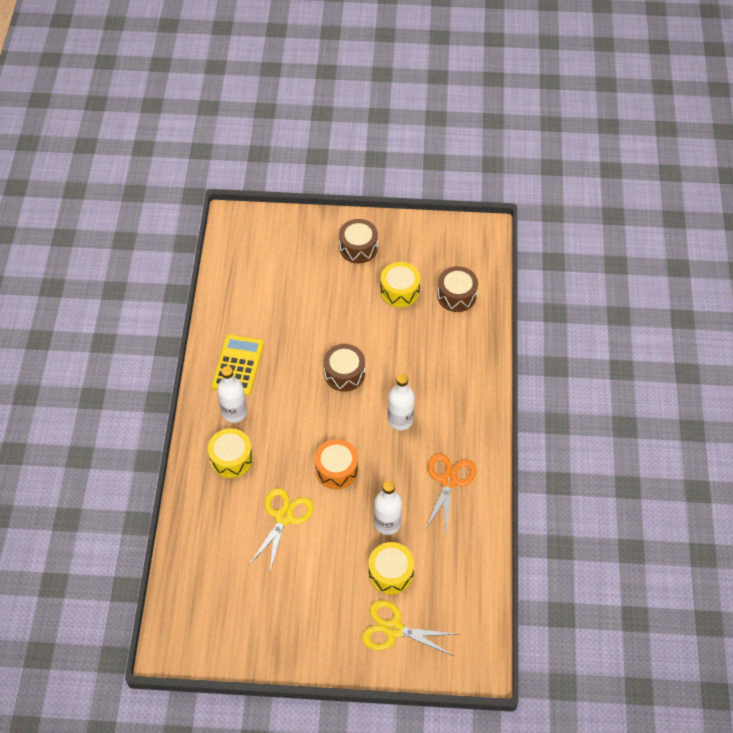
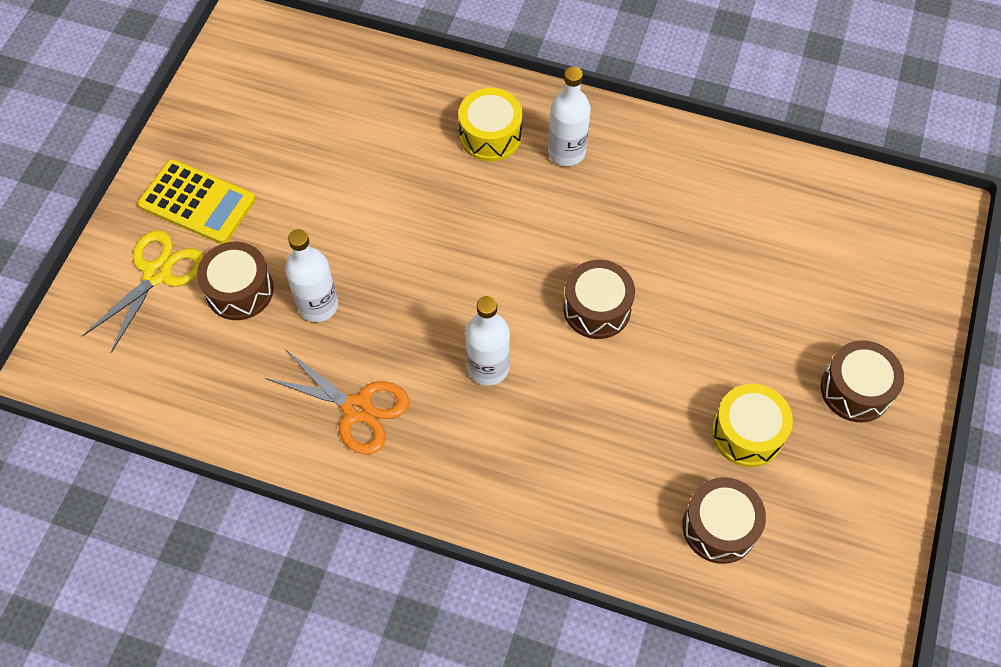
camera: 105 degrees right, 5 degrees up
yellow calculator [211,334,264,395] -> yellow calculator moved to [138,159,256,244]
yellow scissors [248,488,314,572] -> none
orange drum [315,439,358,489] -> none
yellow drum [369,542,414,595] -> brown drum [197,242,274,320]

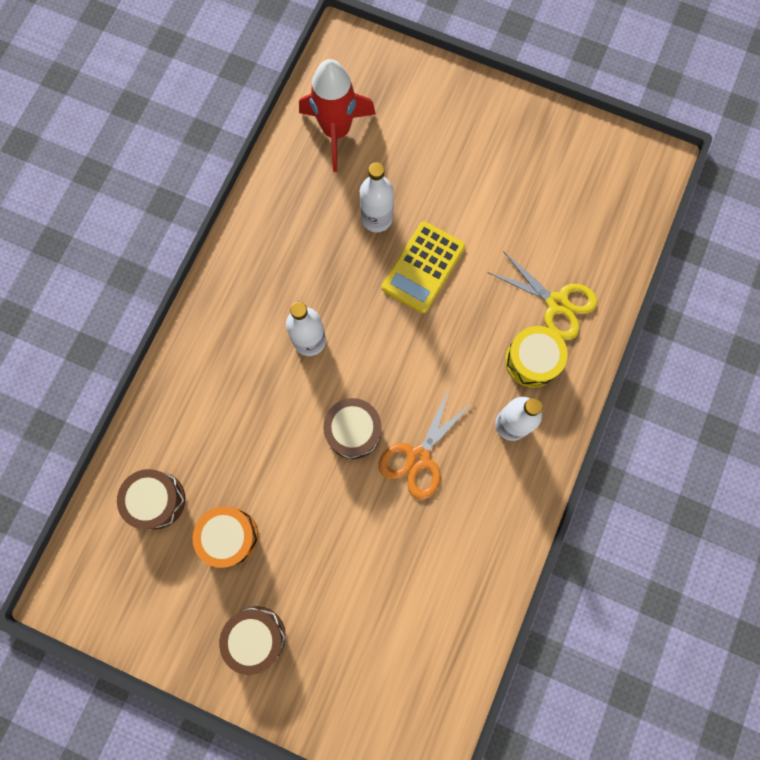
camera: 95 degrees right, 15 degrees up
yellow scissors [82,230,204,353] -> yellow scissors moved to [488,251,598,340]
yellow calculator [138,159,256,244] -> yellow calculator moved to [382,221,465,313]
brown drum [197,242,274,320] -> none
orange scissors [265,349,409,455] -> orange scissors moved to [379,387,472,500]
yellow drum [712,384,793,467] -> orange drum [192,506,258,568]
none -> red rocket [299,59,376,172]

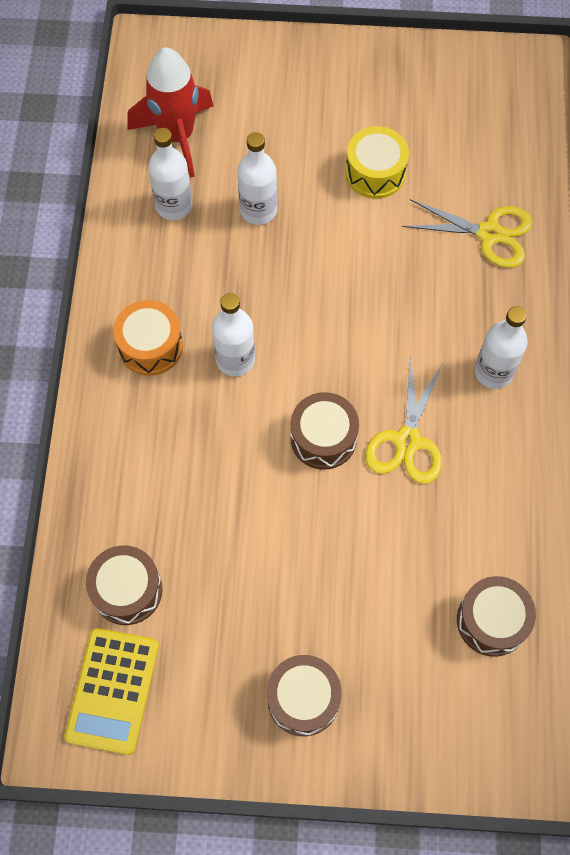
camera: 20 degrees left, 10 degrees down
orange drum [192,506,258,568] -> orange drum moved to [113,300,183,376]
orange scissors [379,387,472,500] -> yellow scissors [365,355,443,484]
yellow calculator [382,221,465,313] -> yellow calculator moved to [64,628,159,755]
yellow drum [505,326,568,387] -> yellow drum moved to [345,126,409,199]
none -> white bottle [148,128,192,220]
none -> brown drum [457,576,536,657]

